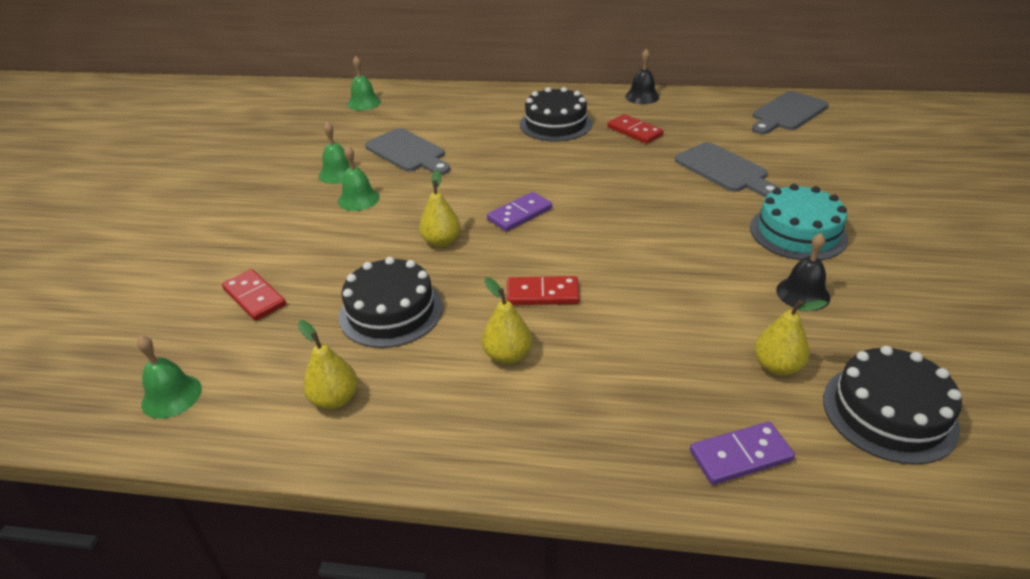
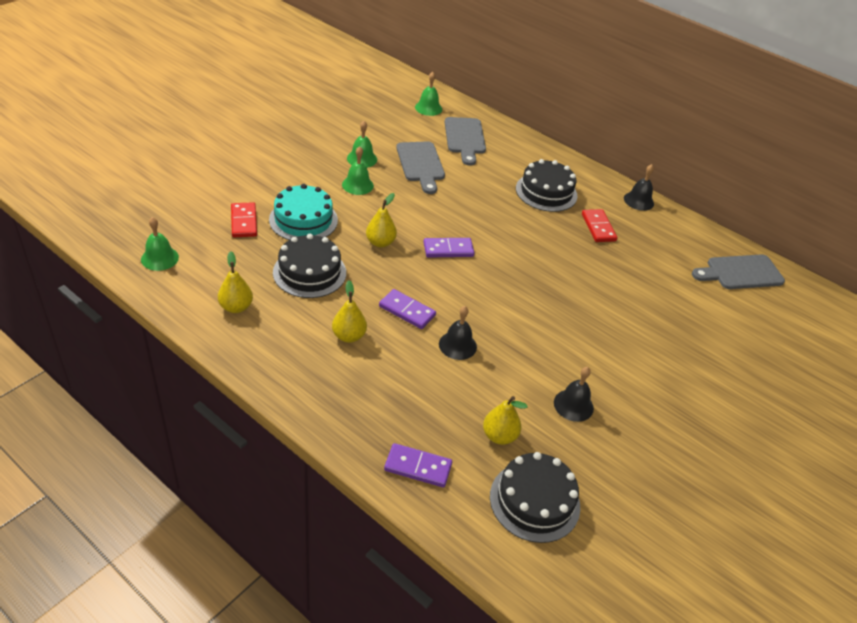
camera: 25 degrees right, 5 degrees up
red domino [506,276,580,305] -> purple domino [379,289,436,329]
grey cutting board [675,142,779,197] -> grey cutting board moved to [444,117,486,165]
turquoise cake [750,184,848,260] -> turquoise cake moved to [269,184,338,240]
none -> black bell [439,306,477,360]

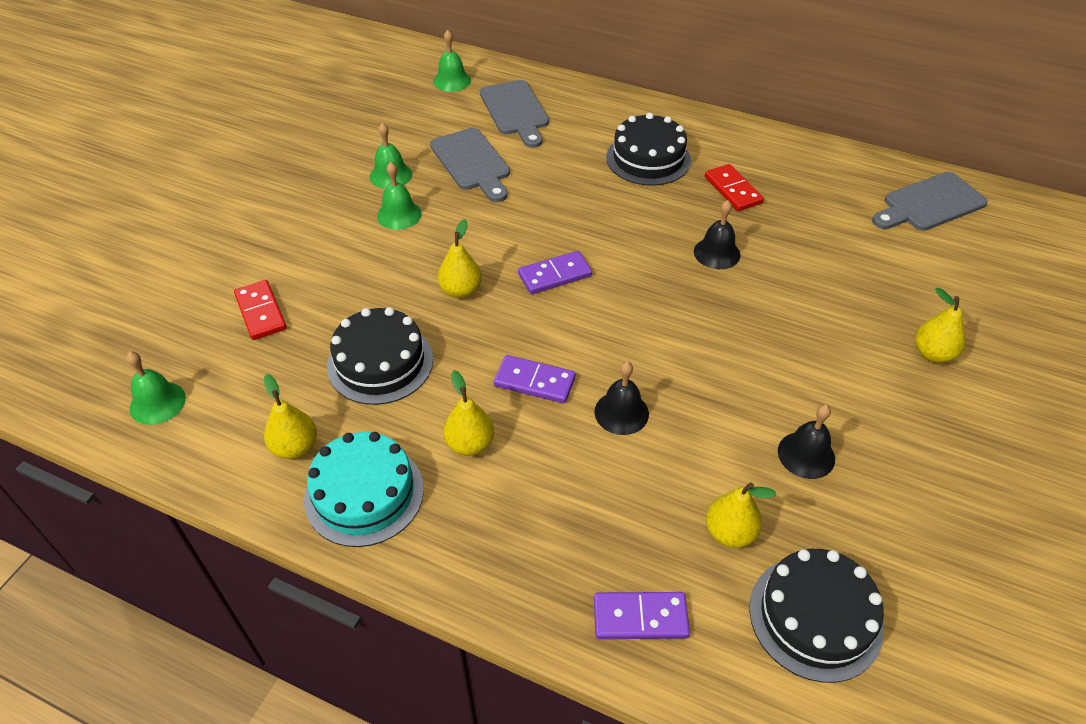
camera: 10 degrees left, 5 degrees up
turquoise cake [269,184,338,240] -> turquoise cake moved to [304,432,424,547]
black bell [624,164,654,211] -> black bell moved to [694,200,740,269]
none -> yellow pear [915,288,965,363]

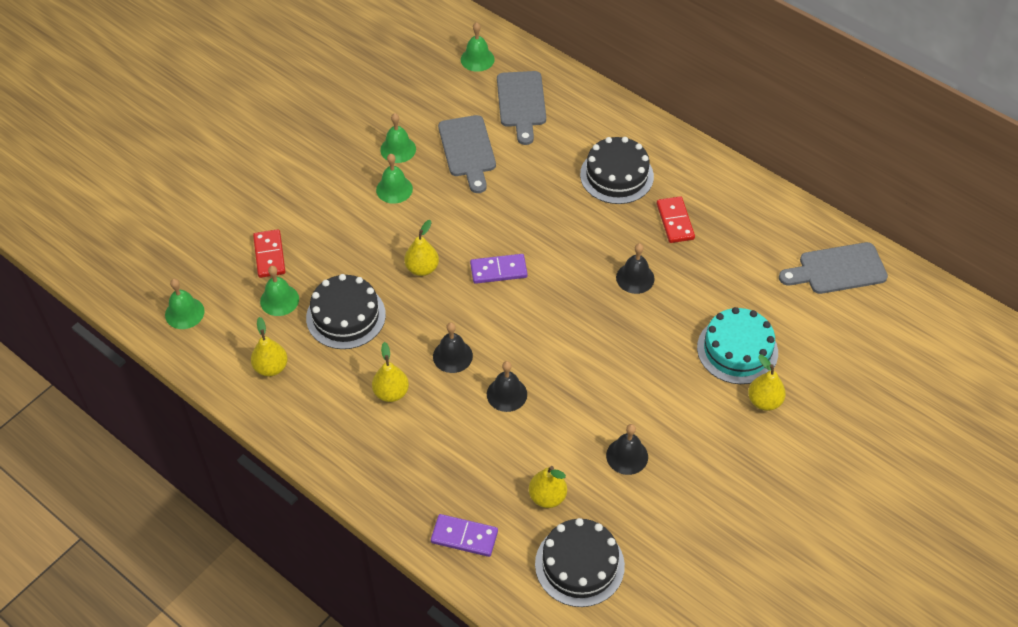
camera: 15 degrees right, 5 degrees up
turquoise cake [304,432,424,547] -> turquoise cake moved to [697,307,778,384]
purple domino [494,355,576,403] -> black bell [433,322,473,373]
none -> green bell [260,266,299,316]

